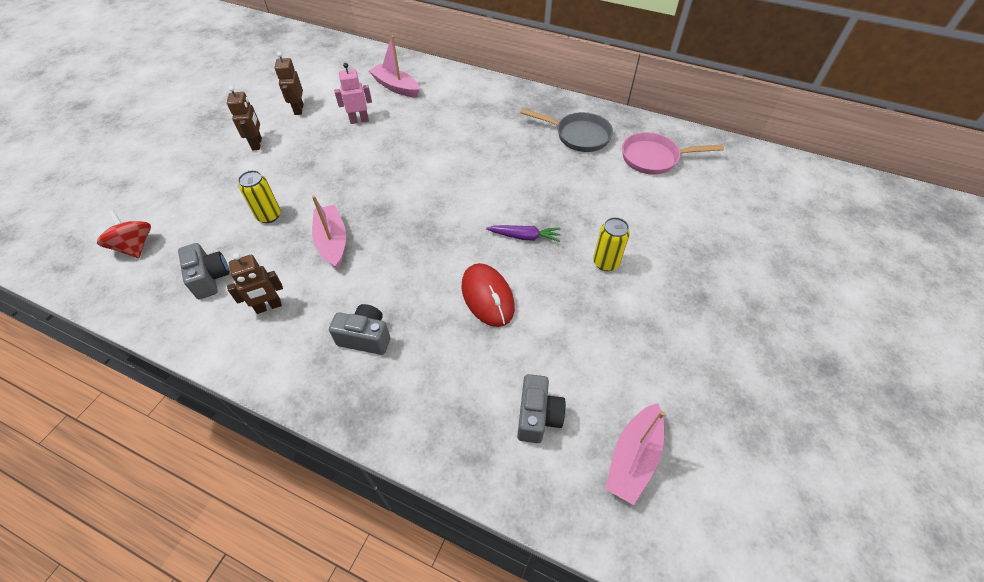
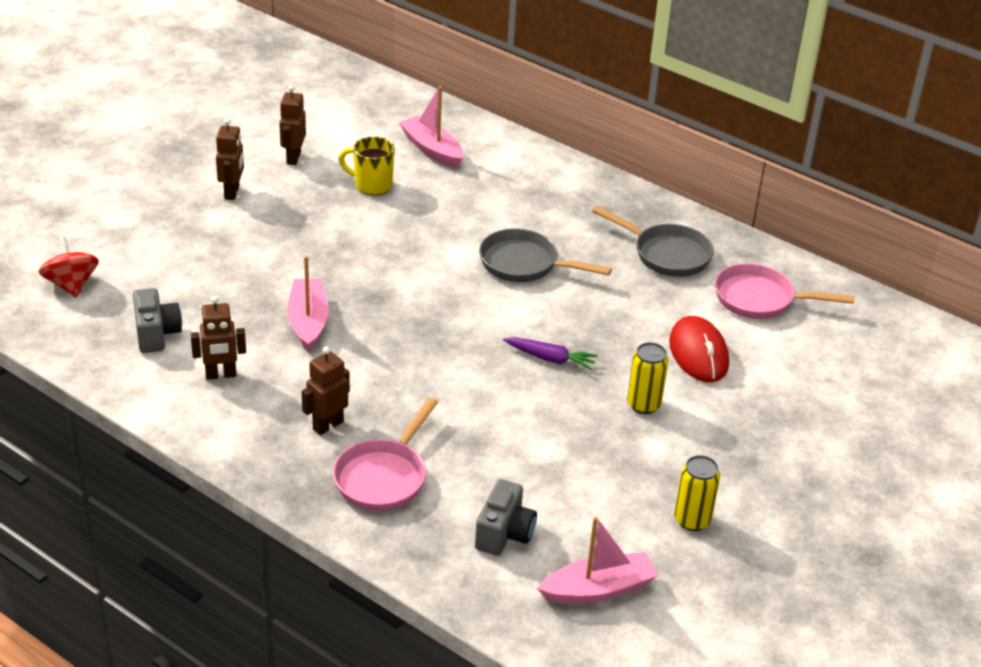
camera: 10 degrees right, 15 degrees down
yellow can [238,170,281,223] -> yellow can moved to [674,455,720,531]
grey camera [329,304,391,355] -> brown robot [302,347,350,435]
pink robot [334,63,372,124] -> yellow mug [339,136,395,195]
red mouse [461,263,515,327] -> red mouse moved to [669,316,729,382]
pink boat [605,403,665,505] -> pink boat turned 150 degrees counterclockwise [537,516,658,604]
none -> pink pan [333,398,438,511]
none -> grey pan [479,228,612,282]

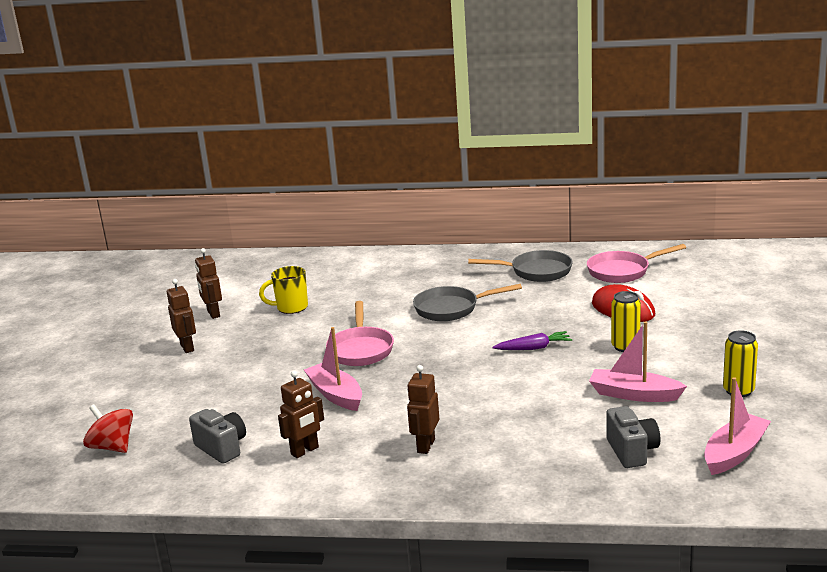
camera: 25 degrees left, 15 degrees down
pink pan [333,398,438,511] -> pink pan moved to [326,301,394,366]
pink boat [399,86,464,168] -> pink boat moved to [589,321,687,402]

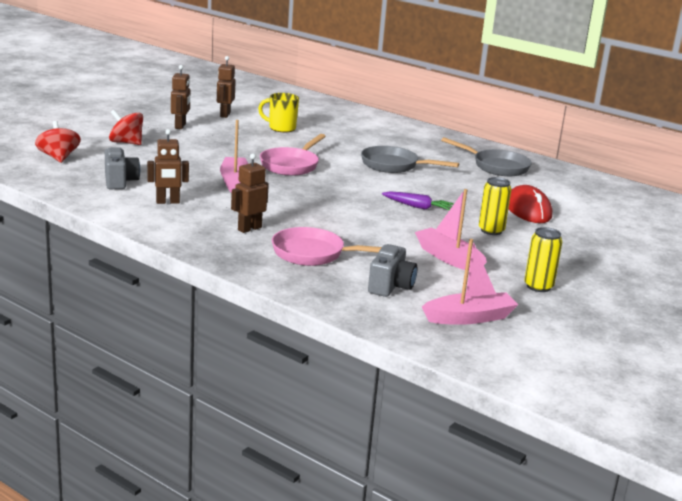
camera: 25 degrees right, 0 degrees up
pink pan [587,244,686,283] -> pink pan moved to [272,227,382,266]
none -> red spinning top [109,110,143,145]

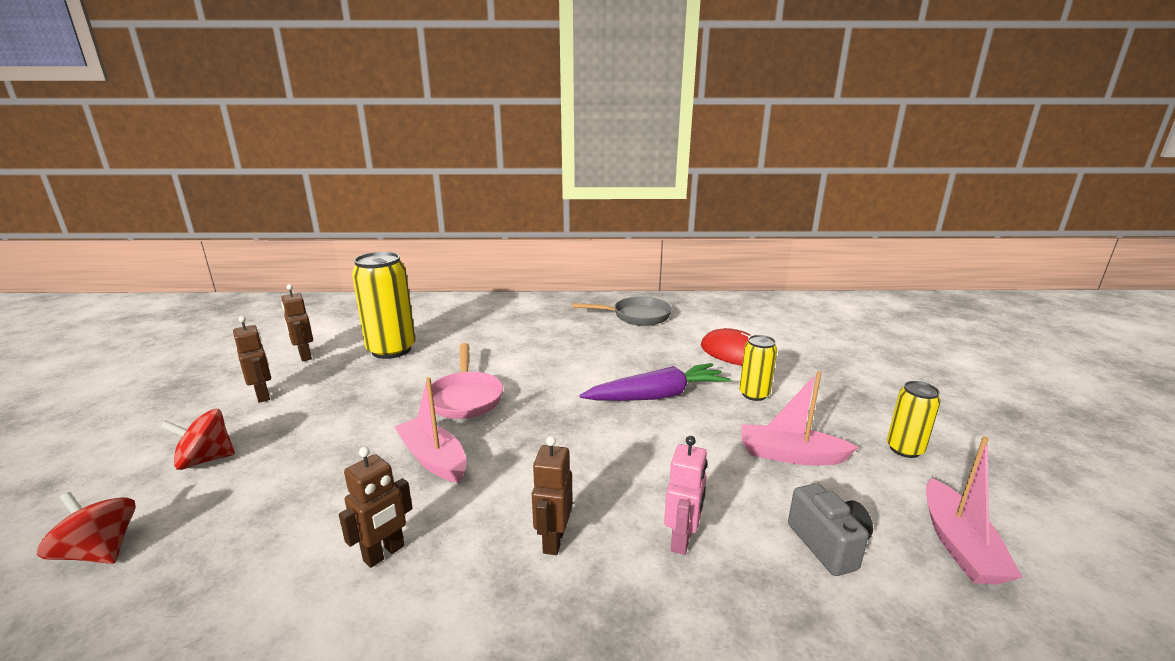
camera: 35 degrees left, 0 degrees up
grey camera [105,148,140,189] -> none
yellow mug [258,93,299,132] -> yellow can [352,252,415,359]
pink pan [272,227,382,266] -> pink robot [664,436,708,555]
grey pan [361,146,459,173] -> none
purple carrot [382,192,454,210] -> purple carrot [579,363,731,401], size x1.77
pink boat [422,239,518,325] -> pink boat turned 150 degrees clockwise [926,436,1023,585]

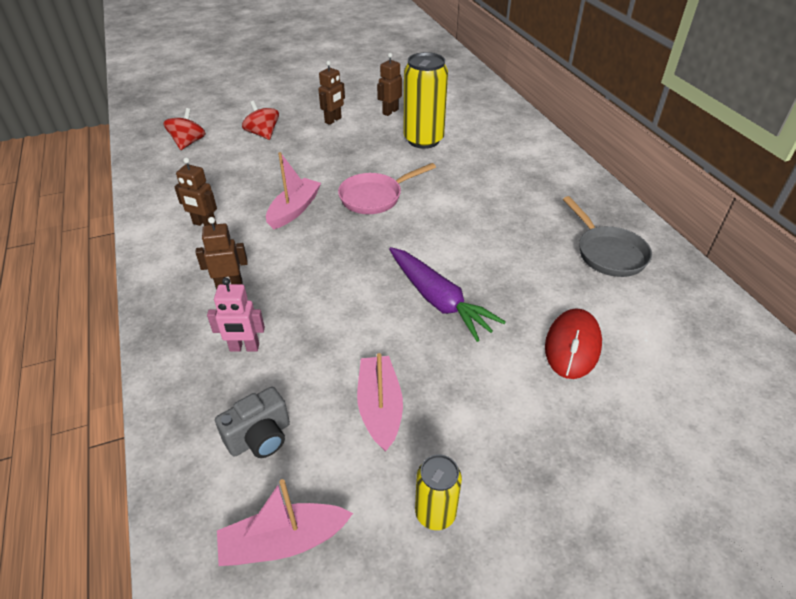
camera: 70 degrees right, 20 degrees up
yellow can [739,335,777,401] -> none

